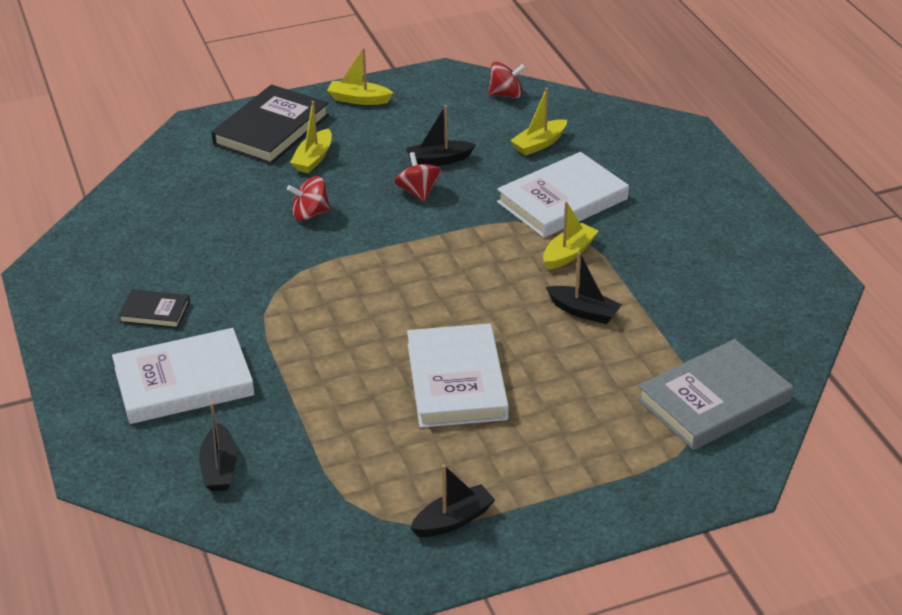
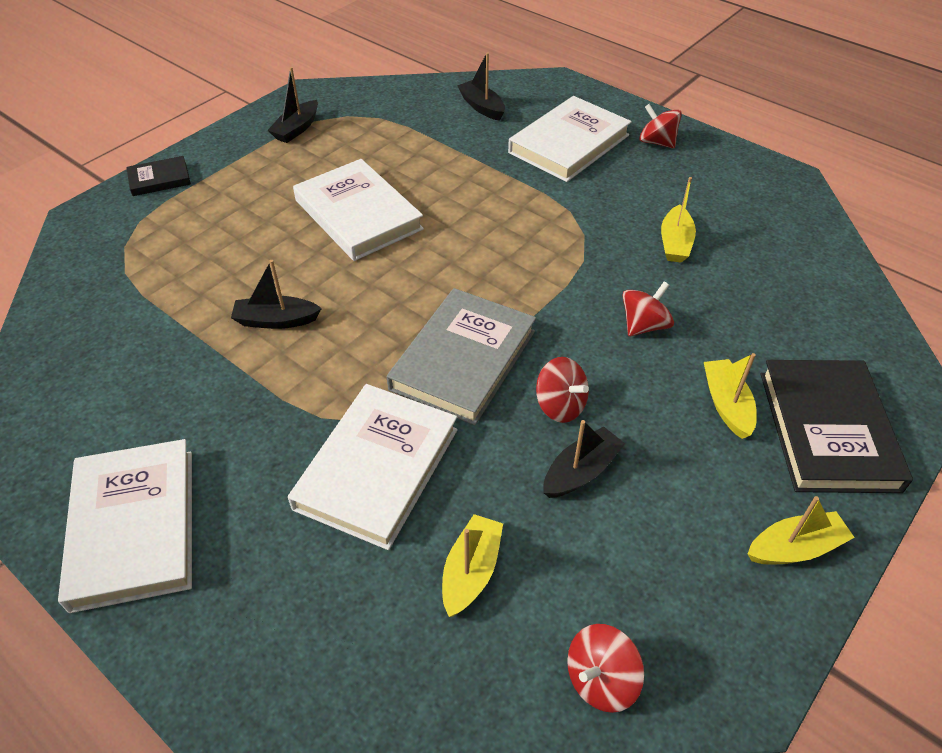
camera: 150 degrees right, 10 degrees up
black book [118,289,190,328] -> black book moved to [126,156,191,196]
yellow boat [543,201,598,270] -> yellow boat moved to [661,177,696,263]
grey book [637,339,793,450] -> grey book moved to [387,288,536,425]
none -> white book [58,439,192,613]
none -> red spinning top [639,104,682,148]

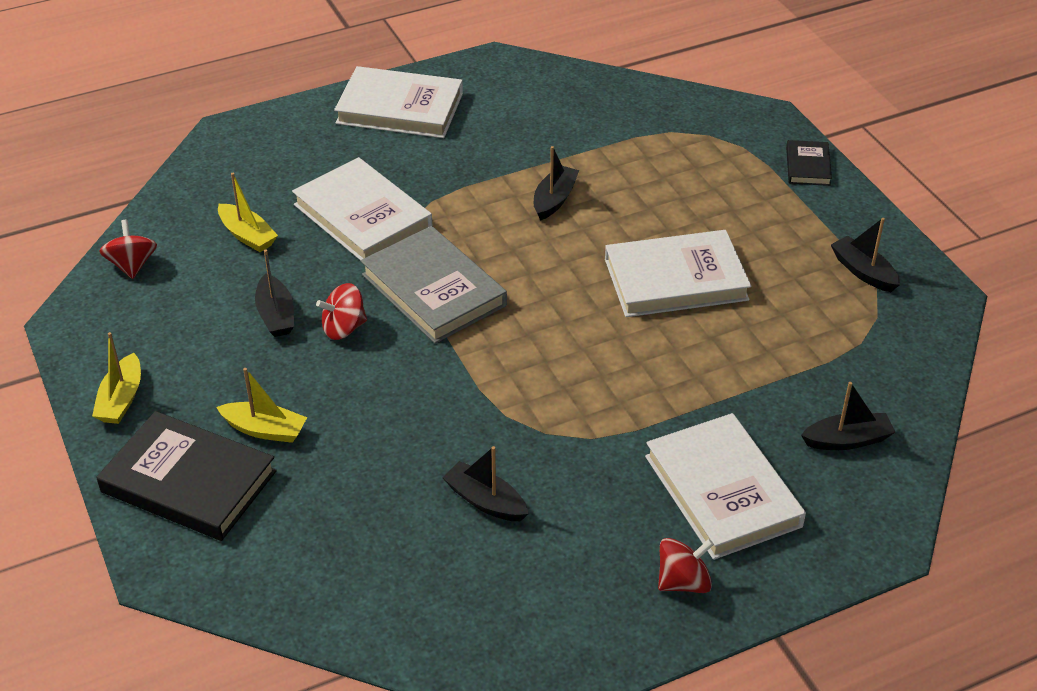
camera: 115 degrees right, 5 degrees down
red spinning top [623,281,674,336] -> none
yellow boat [661,177,696,263] -> black boat [442,446,529,521]

